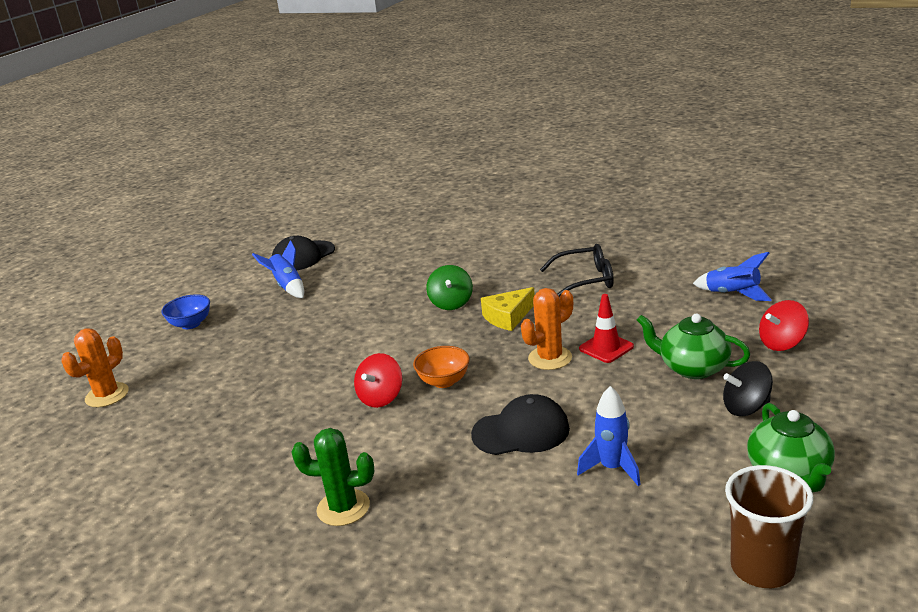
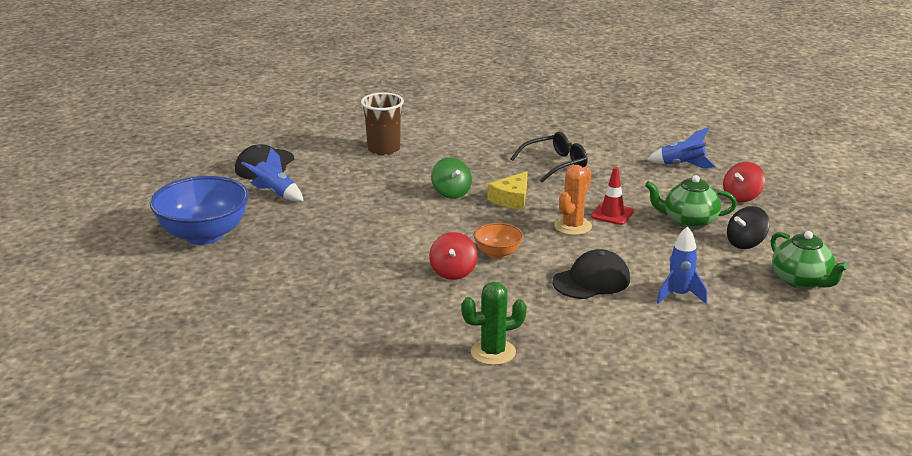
camera: 25 degrees left, 0 degrees up
orange cactus [61,329,129,407] -> none
blue bowl [161,294,210,329] -> blue bowl [150,176,249,245], size x2.00
brown cup [725,465,813,588] -> brown cup moved to [361,92,404,155]

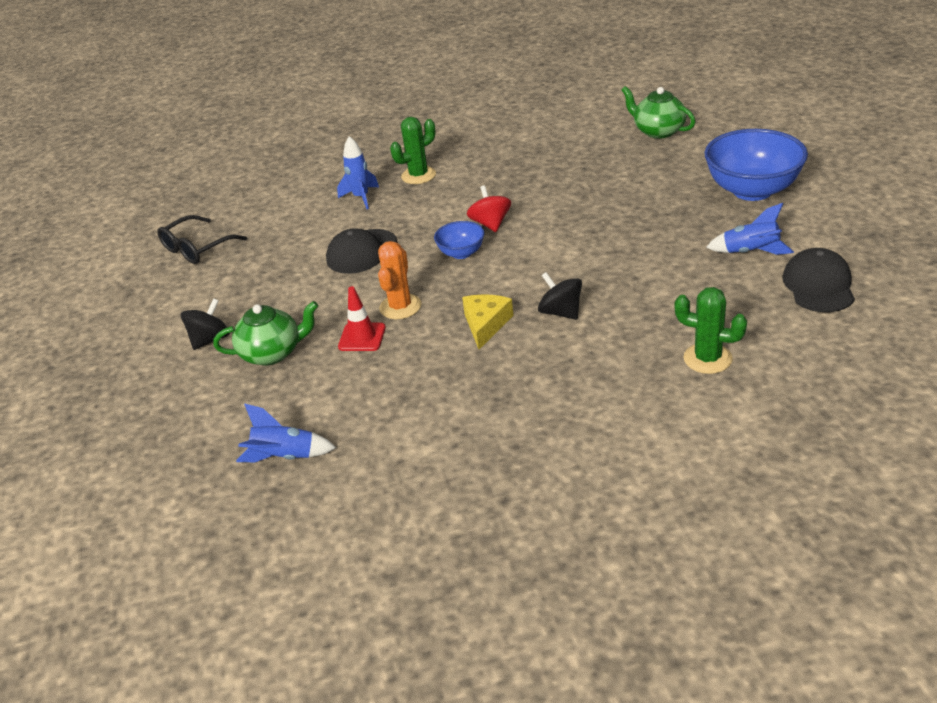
camera: 165 degrees right, 10 degrees up
brown cup [361,92,404,155] -> green cactus [675,287,747,374]
green spinning top [431,158,472,199] -> black spinning top [538,272,582,320]
orange bowl [474,223,523,259] -> blue bowl [434,221,485,259]
black glasses [510,132,588,182] -> black glasses moved to [157,215,247,264]
blue rocket [657,226,707,304] -> blue rocket moved to [337,136,379,209]
red spinning top [723,162,765,202] -> none
green teapot [771,231,849,289] -> green teapot moved to [621,86,696,139]

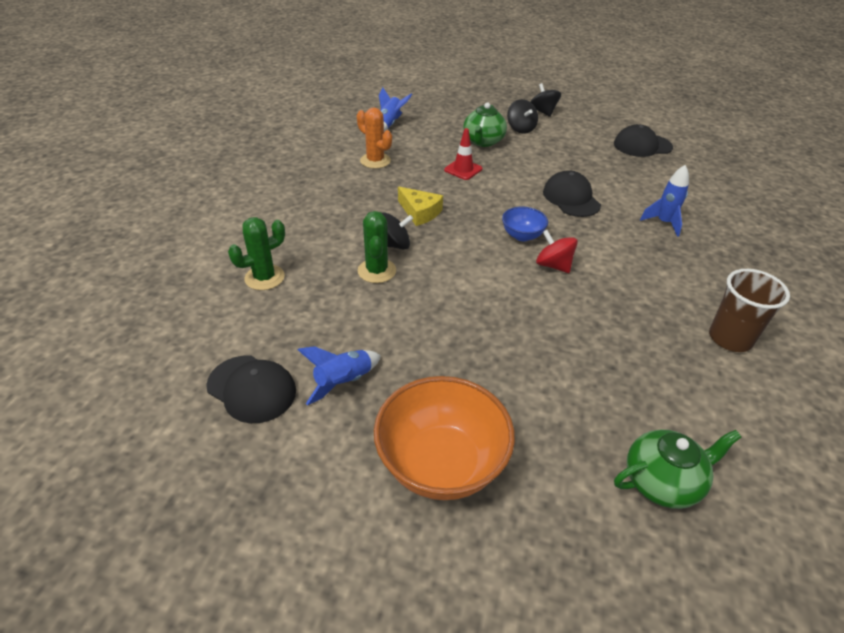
camera: 115 degrees right, 5 degrees up
black glasses [157,215,247,264] -> black cap [614,124,673,157]
orange cactus [378,241,422,319] -> orange cactus moved to [357,107,392,169]
green cactus [390,117,436,184] -> green cactus moved to [358,211,396,283]
red spinning top [467,185,511,232] -> red spinning top turned 150 degrees counterclockwise [536,230,578,273]
blue bowl [704,129,808,201] -> orange bowl [374,376,515,500]
none -> black spinning top [530,83,561,117]
none -> brown cup [709,269,790,352]

